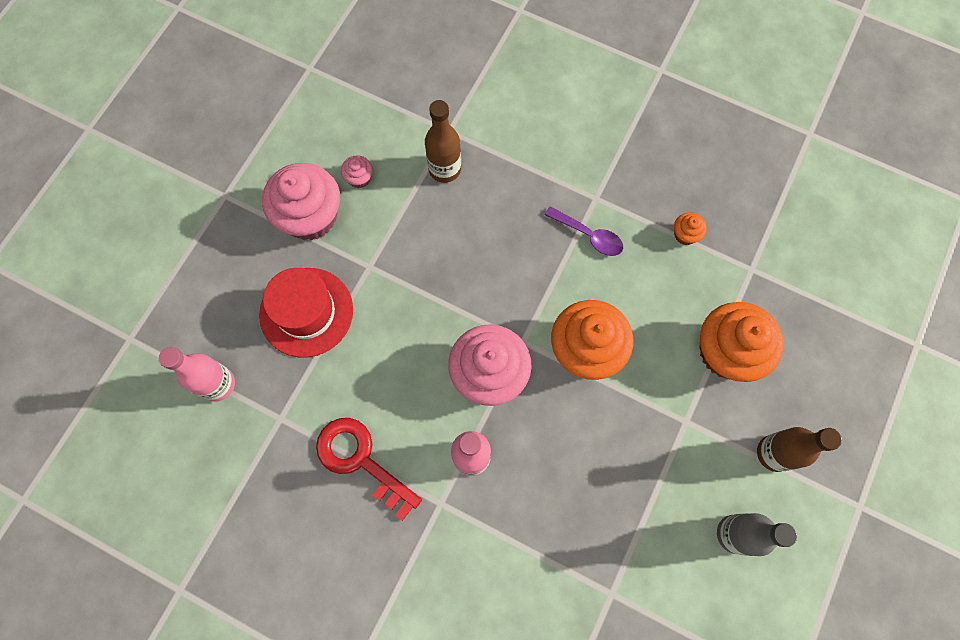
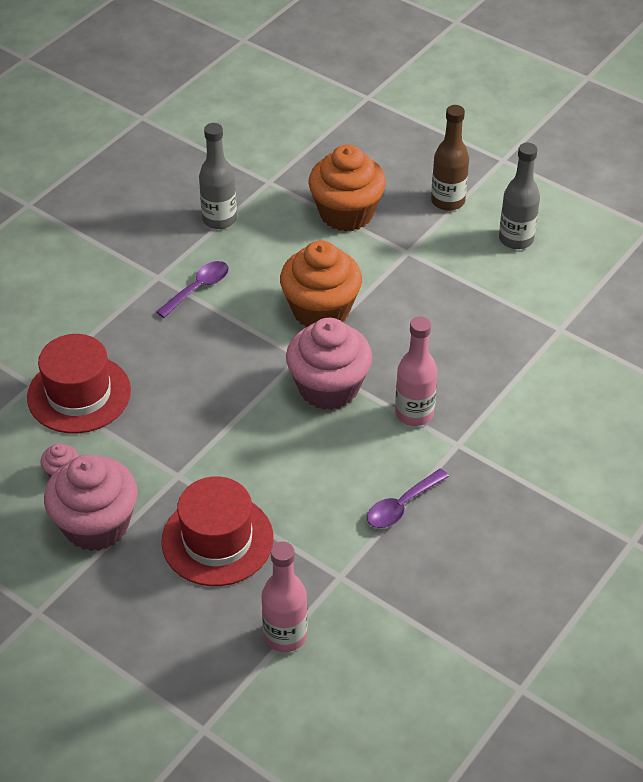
camera: 80 degrees left, 25 degrees down
red key [316,418,422,521] -> purple spoon [367,468,449,528]
brown bottle [425,100,461,183] -> red hat [27,334,131,433]
orange cupcake [674,212,707,245] -> grey bottle [199,123,237,229]

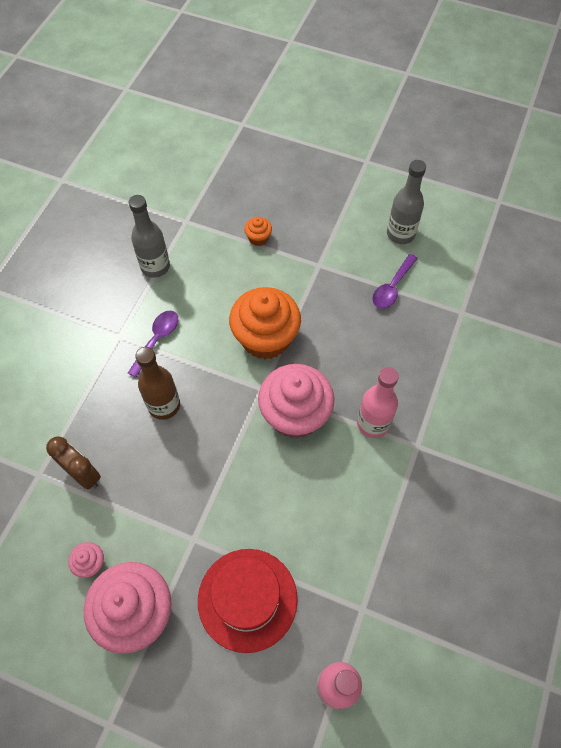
camera: 15 degrees left, 15 degrees up
red hat [27,334,131,433] -> brown clock [46,436,101,489]
orange cupcake [308,145,386,231] -> orange cupcake [244,217,272,246], size x0.43
purple spoon [367,468,449,528] -> purple spoon moved to [372,254,418,309]
brown bottle [431,105,469,211] -> brown bottle moved to [135,347,180,420]

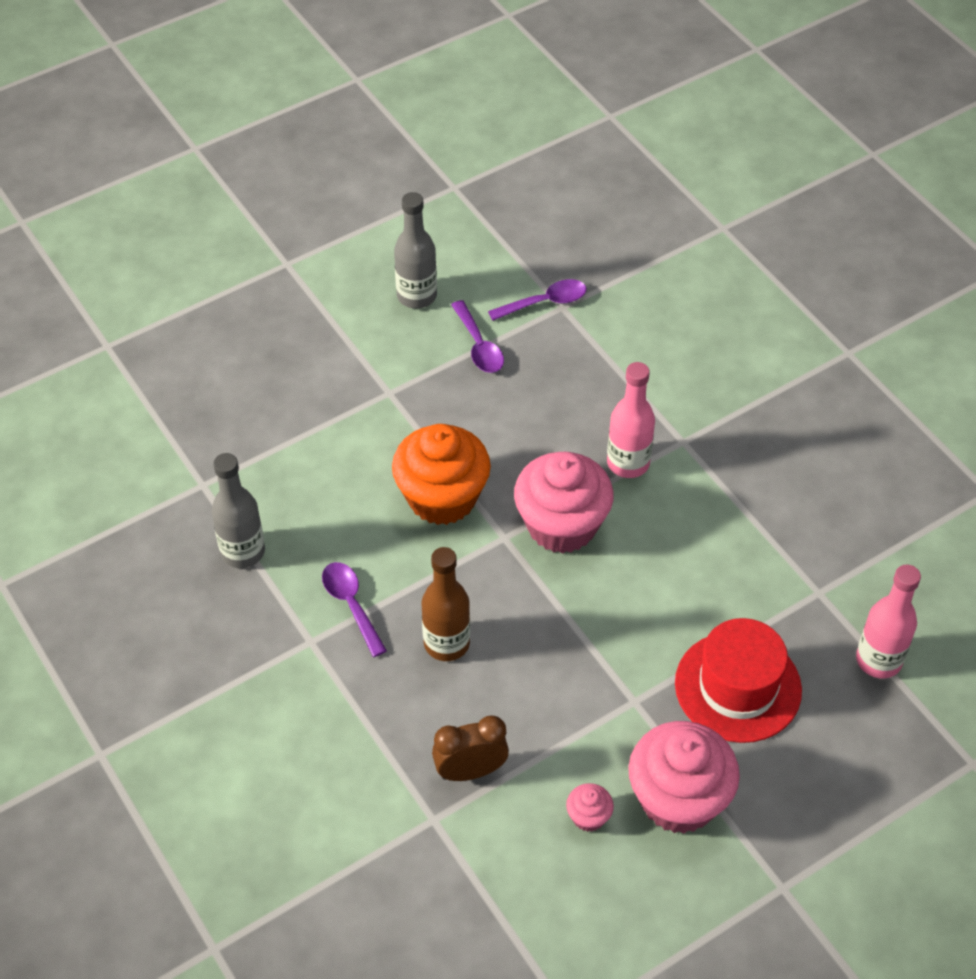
camera: 55 degrees left, 10 degrees down
orange cupcake [244,217,272,246] -> none
none -> purple spoon [488,279,587,321]

